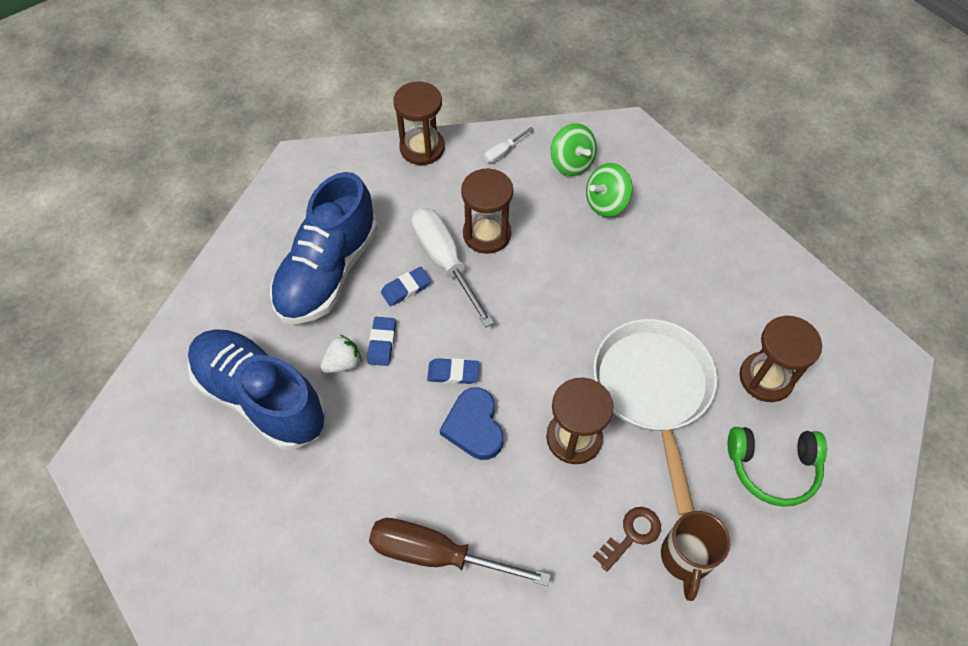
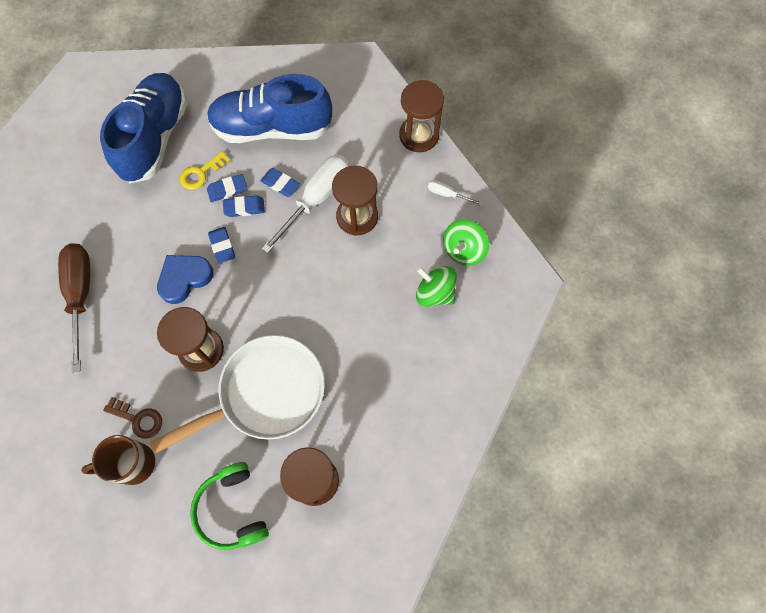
camera: 65 degrees right, 10 degrees up
white strawberry [320,335,362,373] -> yellow key [180,151,230,190]
none -> blue eraser [223,196,265,217]

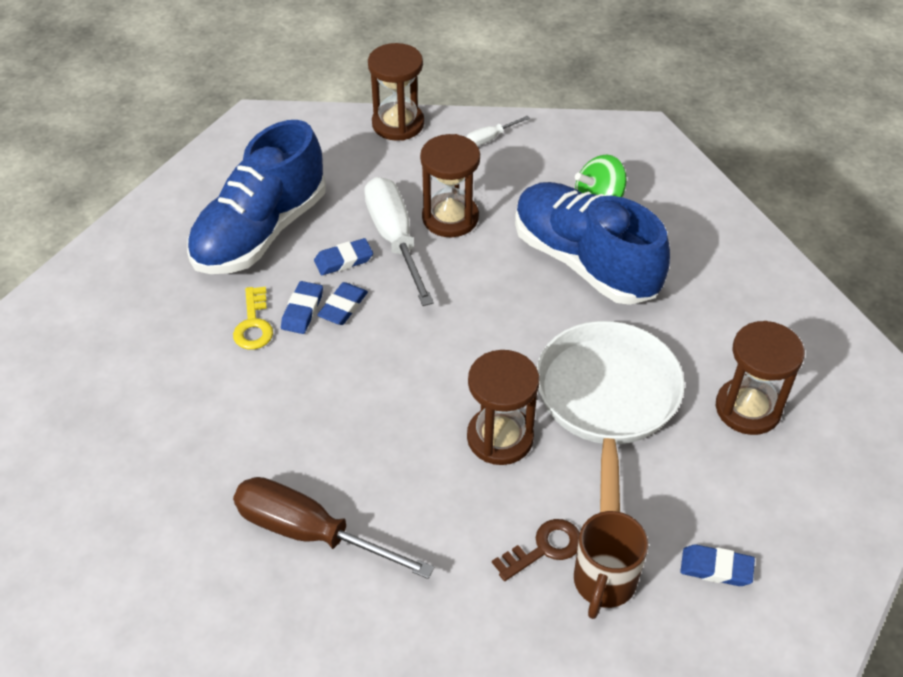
camera: 55 degrees left, 20 degrees down
blue shoe [100,73,187,183] -> blue shoe moved to [515,182,670,305]
blue heart [157,255,213,304] -> none
green headphones [190,462,269,550] -> none
blue eraser [208,227,235,264] -> blue eraser moved to [680,544,755,586]
green spinning top [443,219,489,266] -> none

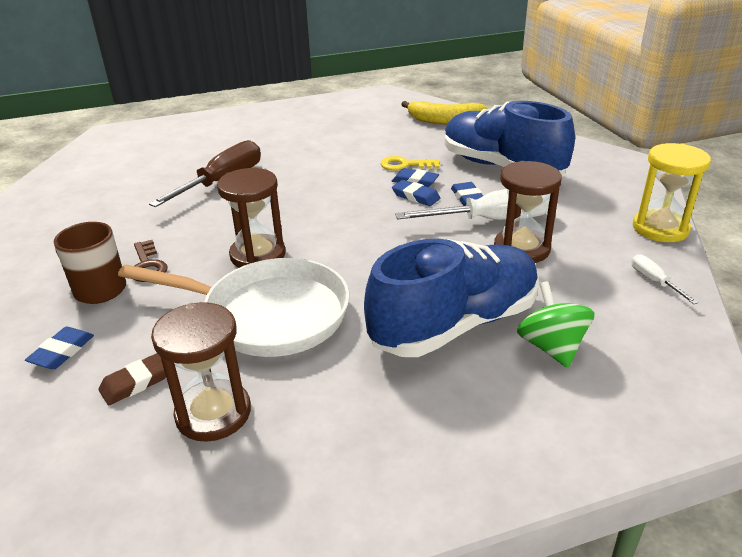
camera: 100 degrees right, 15 degrees down
brown hourglass [368,43,424,141] -> yellow hourglass [633,143,711,242]
none -> brown eraser [98,353,166,405]
none -> yellow banana [401,101,488,125]

